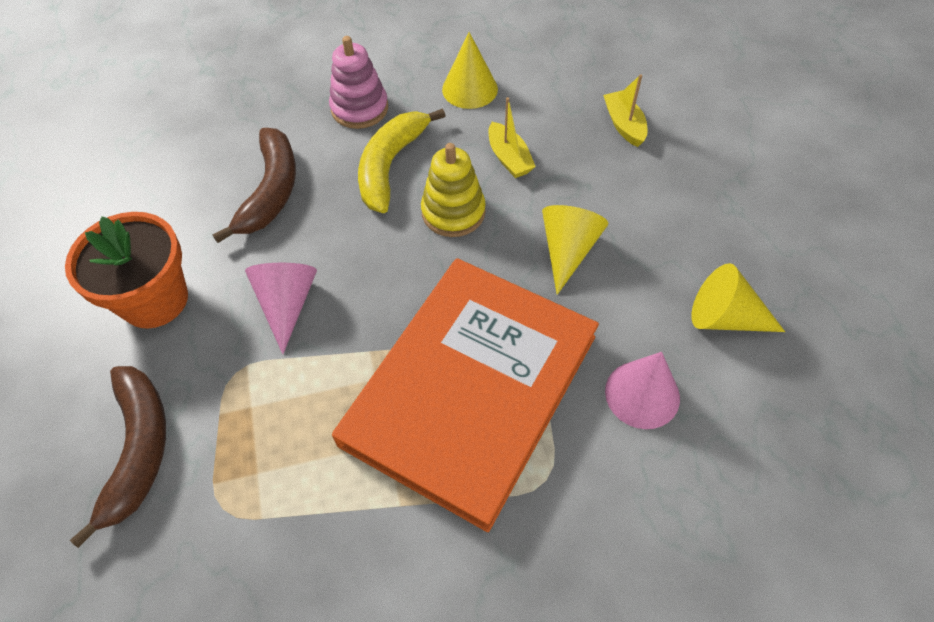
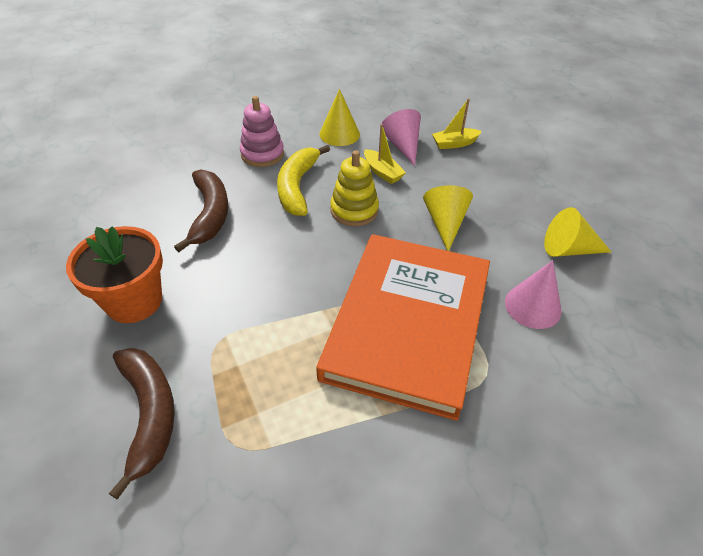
camera: 15 degrees left, 10 degrees down
pink cone [245,263,317,354] -> pink cone moved to [381,109,421,166]
yellow boat [603,74,648,147] -> yellow boat turned 75 degrees counterclockwise [432,98,482,149]

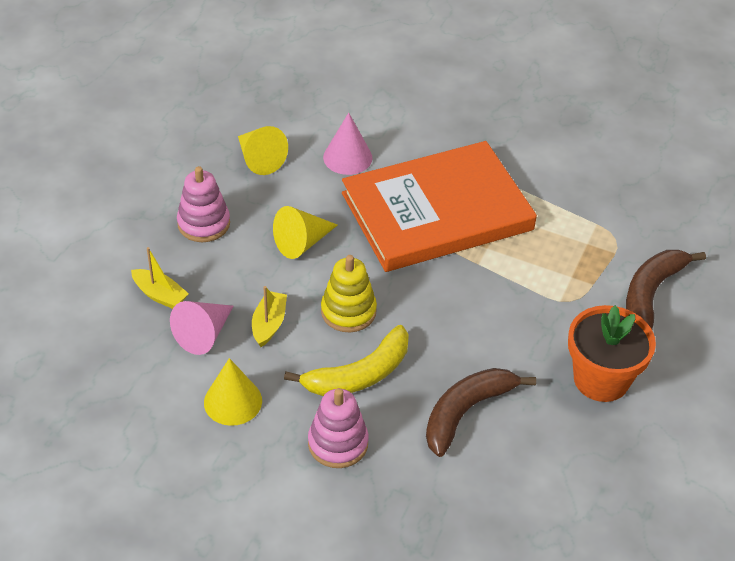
camera: 130 degrees left, 0 degrees up
none -> pink stacking toy [177,166,230,242]

